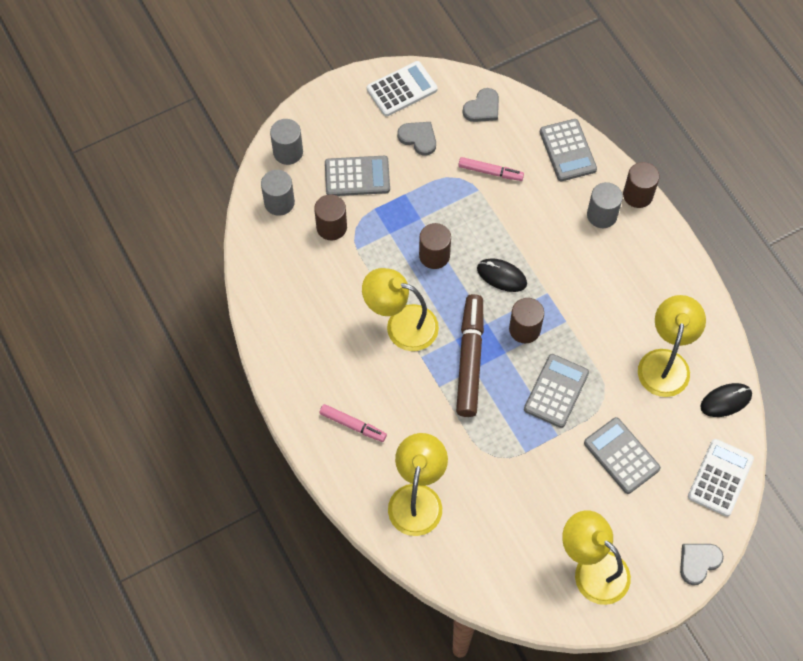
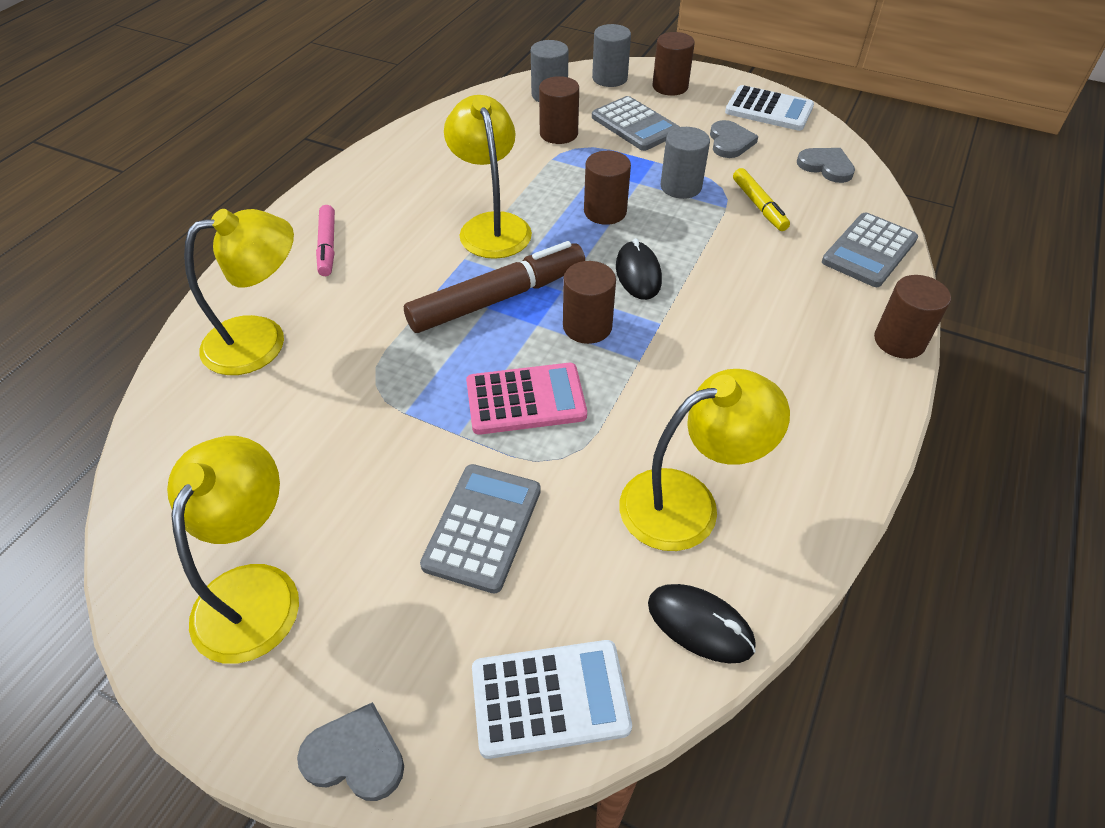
camera: 55 degrees right, 15 degrees down
pink marker [458,157,524,181] -> yellow marker [733,168,790,231]
grey heart [462,88,499,122] -> grey heart turned 150 degrees counterclockwise [797,148,855,183]
grey calculator [524,354,589,428] -> pink calculator [466,363,587,435]
grey cylinder [587,182,623,228] -> grey cylinder moved to [660,127,710,199]
none -> brown cylinder [653,32,695,96]

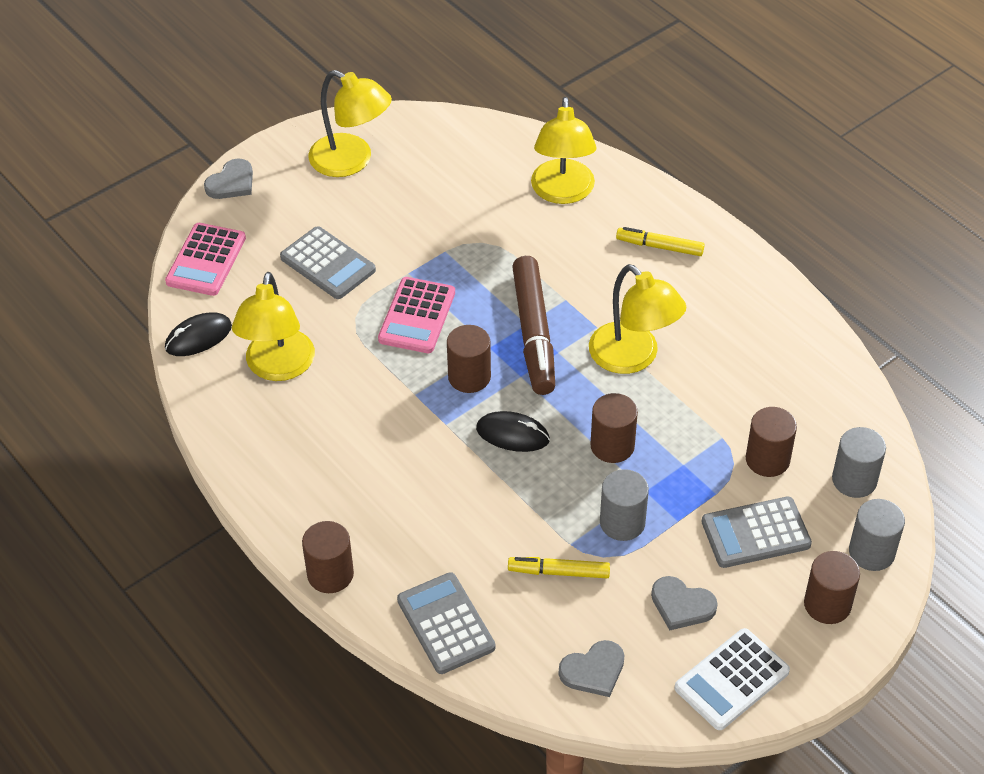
camera: 115 degrees right, 0 degrees up
pink marker [316,205,335,276] -> yellow marker [616,227,705,256]
yellow lamp [444,95,532,259] -> yellow lamp turned 45 degrees clockwise [589,264,686,374]
white calculator [472,640,632,759] -> pink calculator [165,223,246,296]

